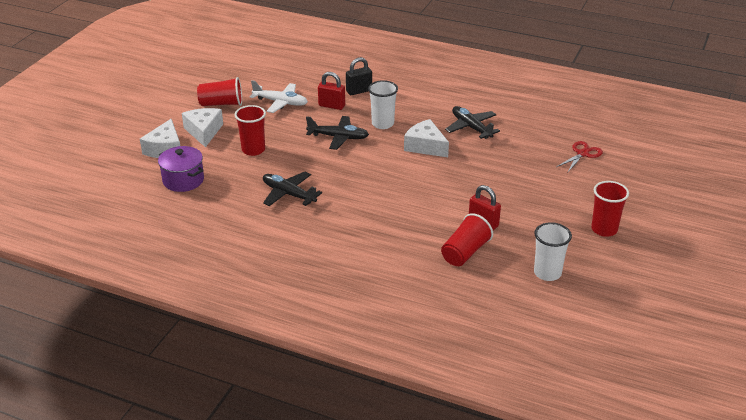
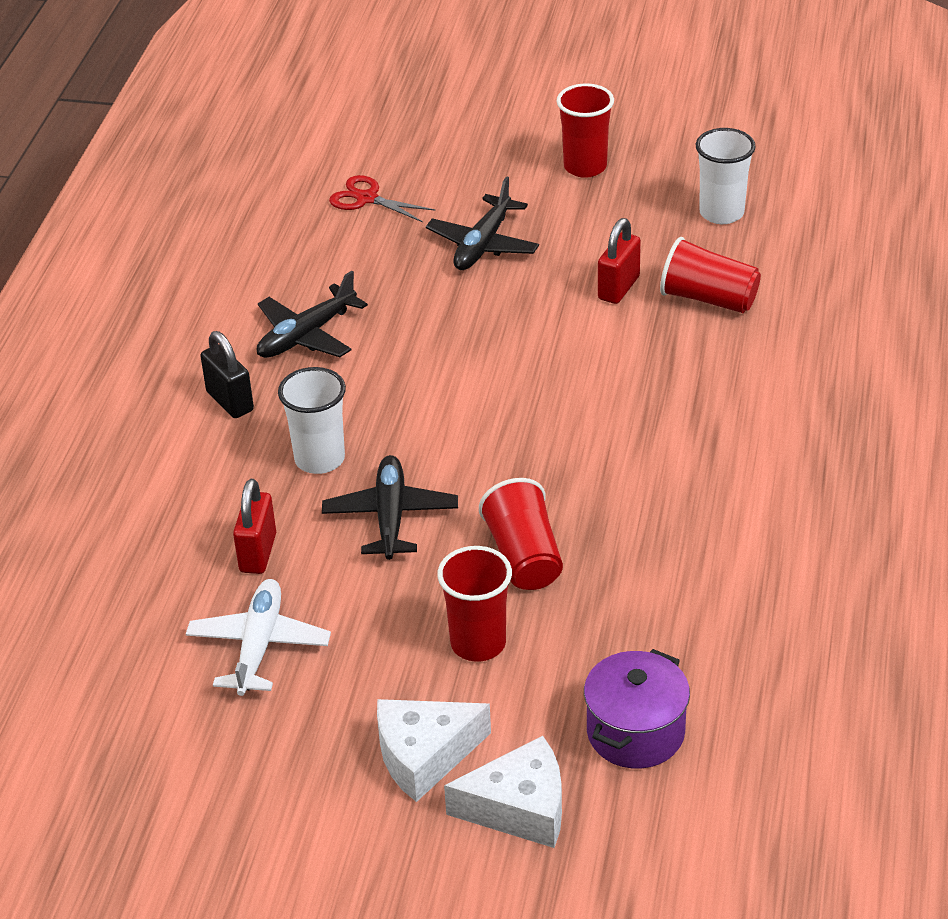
camera: 100 degrees left, 5 degrees up
red cup [197,77,242,106] -> red cup moved to [479,478,563,590]
black plane [263,172,322,206] -> black plane moved to [426,176,539,270]
black padlock [346,57,372,95] -> black padlock moved to [201,331,254,418]
white cheese [404,119,449,157] -> none

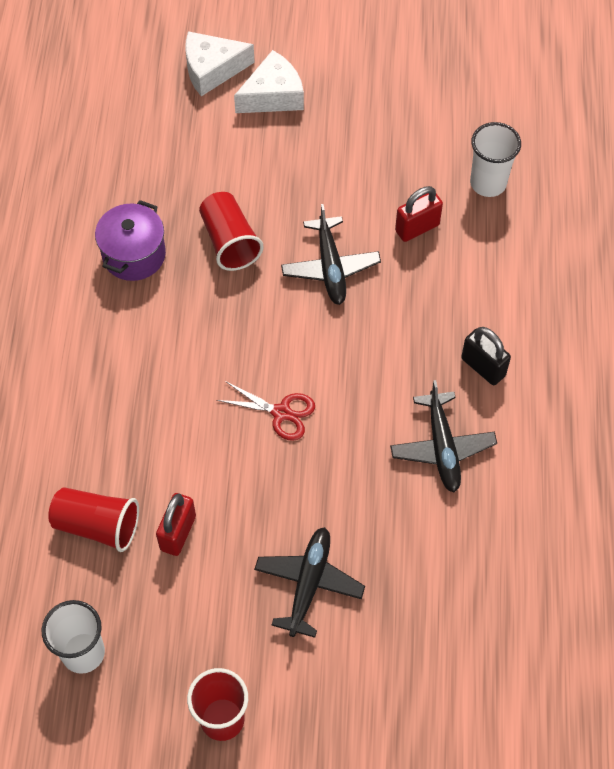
camera: 170 degrees right, 20 degrees up
white plane [186,579,331,696] -> none
red padlock [233,479,276,574] -> red padlock turned 60 degrees clockwise [395,186,443,242]
black plane [257,271,368,358] -> black plane turned 135 degrees clockwise [390,380,497,492]
white cup [278,367,346,474] -> white cup moved to [470,122,521,197]
red scissors [329,175,435,222] -> red scissors moved to [217,381,315,441]
red cup [437,546,512,662] -> none
purple pot [584,649,690,769] -> purple pot moved to [95,200,166,281]

